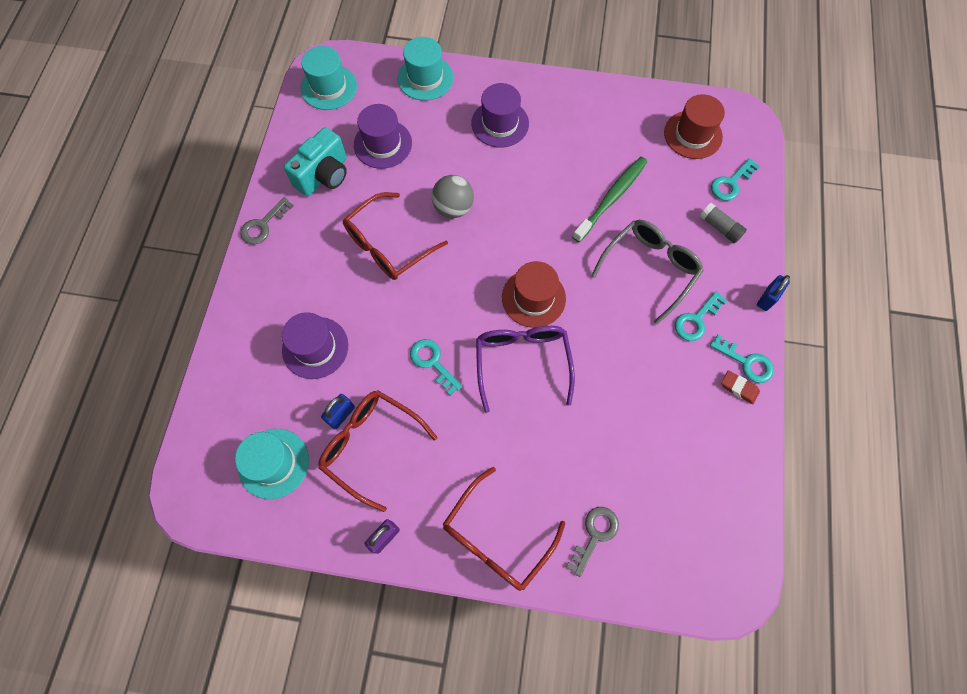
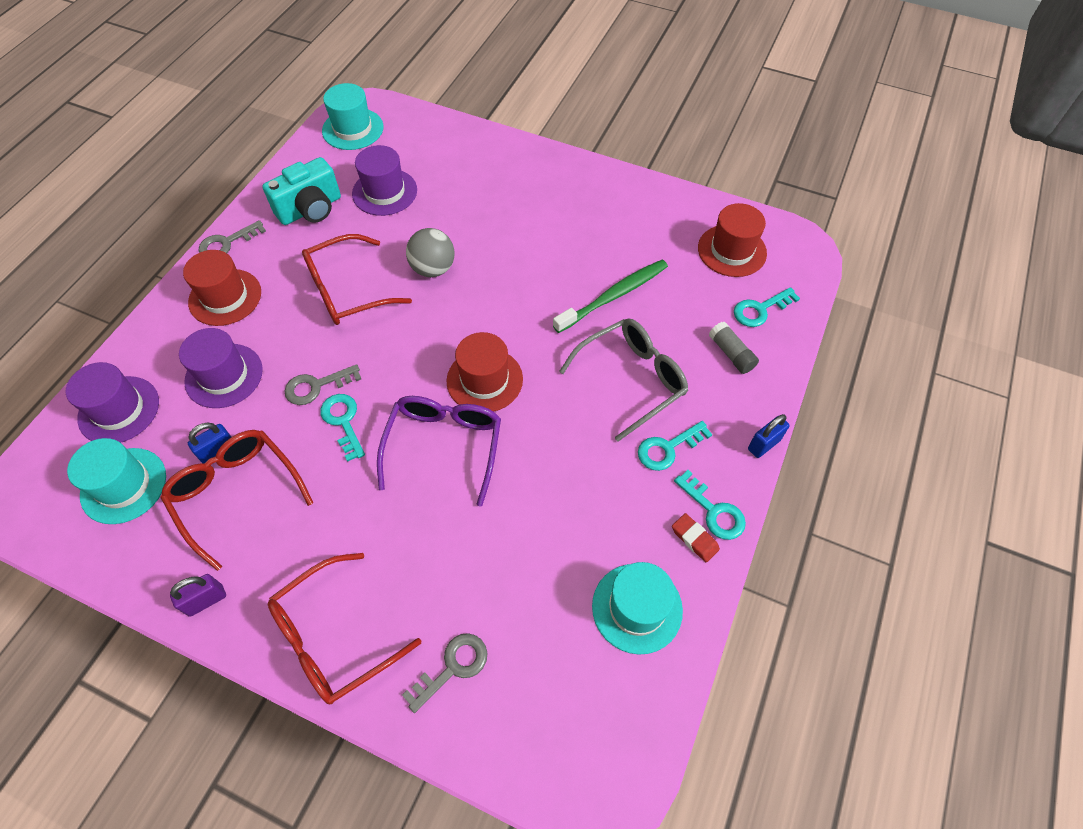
camera: 15 degrees right, 10 degrees down
turquoise hat [397,37,453,101] -> turquoise hat moved to [592,562,683,655]
purple hat [471,83,529,148] -> purple hat moved to [66,362,159,443]
none -> red hat [183,250,261,326]
none -> grey key [284,364,361,405]

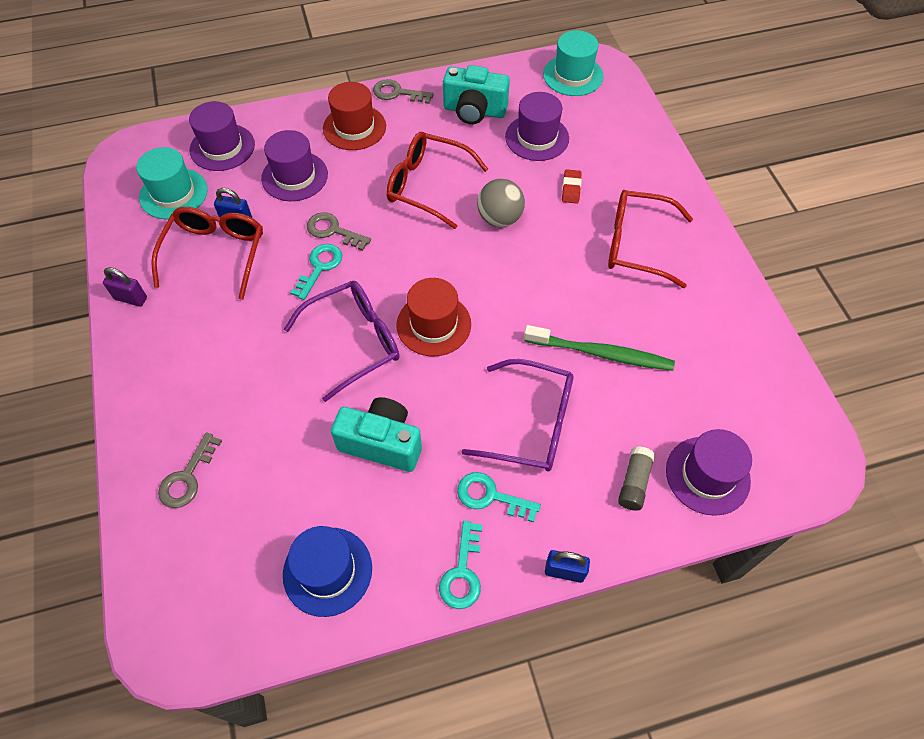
camera: 50 degrees right, 0 degrees up
red glasses [268,553,421,704] -> red glasses moved to [608,190,693,288]
grey key [402,633,488,713] -> grey key turned 105 degrees clockwise [158,433,222,508]
grey glasses [559,318,688,442] -> purple glasses [461,359,574,471]
turquoise hat [592,562,683,655] -> blue hat [283,526,372,617]
red eraser [672,513,720,562] -> red eraser moved to [562,169,582,204]
red hat [698,203,767,277] -> none
turquoise key [734,287,800,327] -> purple hat [666,429,752,516]
none -> turquoise camera [331,397,422,472]

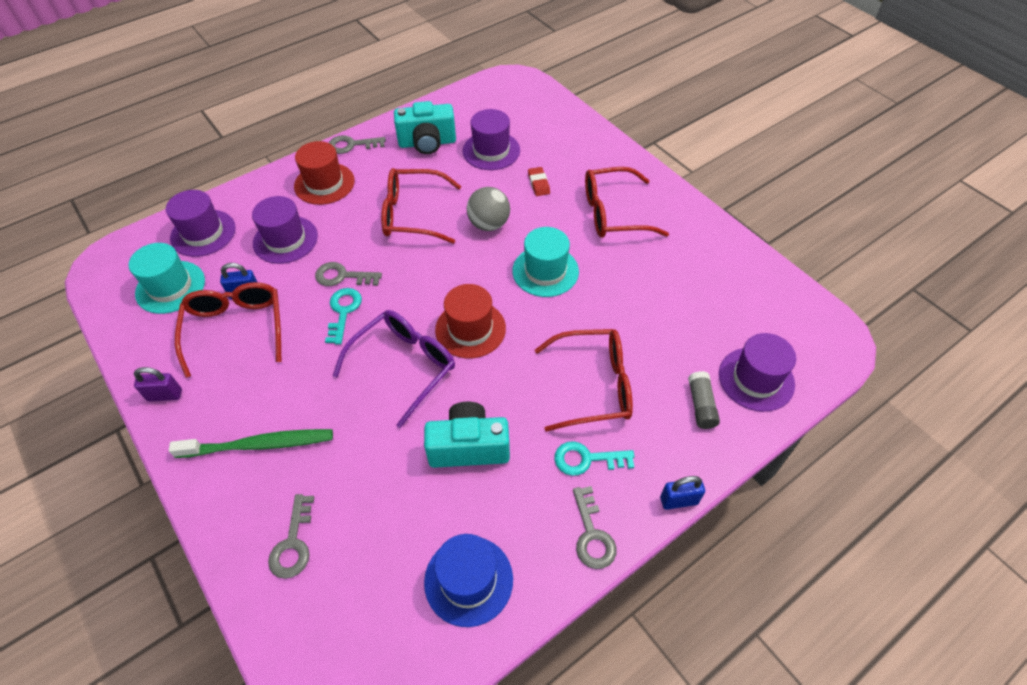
camera: 20 degrees left, 5 degrees down
turquoise key [439,521,482,609] -> grey key [573,486,616,569]
purple glasses [461,359,574,471] -> red glasses [535,329,633,432]
green toothbrush [524,325,675,371] -> green toothbrush moved to [169,429,333,458]
turquoise hat [543,30,604,96] -> turquoise hat moved to [512,227,579,297]

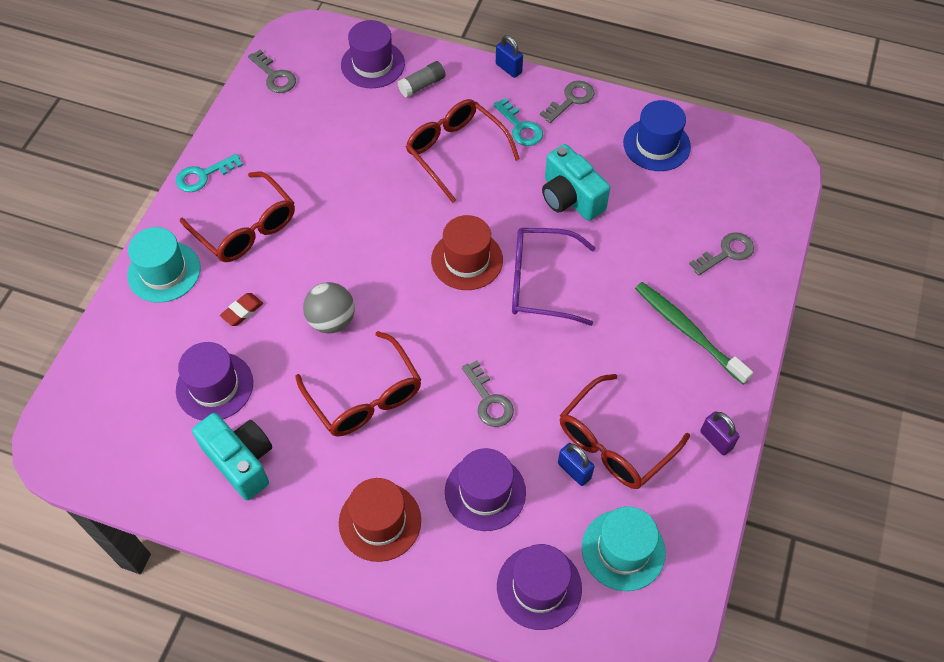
camera: 125 degrees left, 5 degrees up
turquoise key [325,288,362,344] -> turquoise key moved to [176,154,243,192]
grey key [329,135,386,154] -> grey key moved to [248,50,296,93]
turquoise hat [512,227,579,297] -> turquoise hat moved to [127,227,201,303]

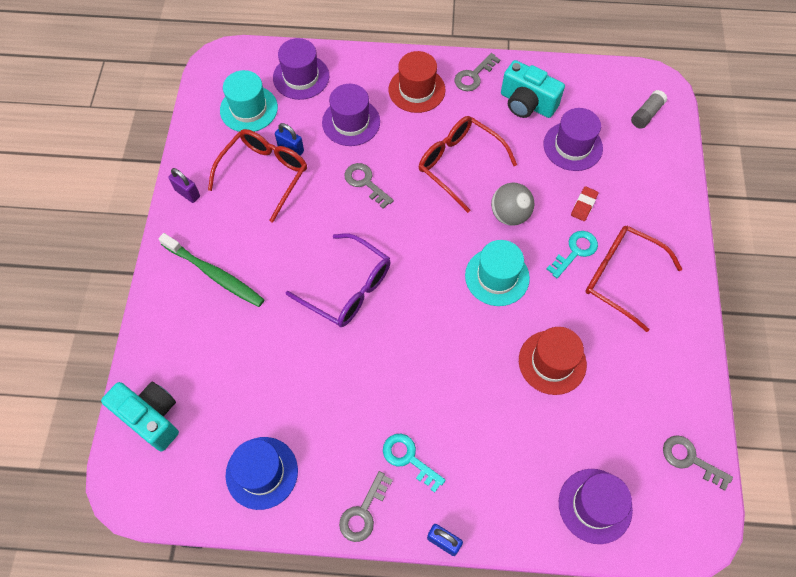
camera: 165 degrees right, 5 degrees up
turquoise hat [127,227,201,303] -> turquoise hat moved to [465,240,530,306]
turquoise key [176,154,243,192] -> turquoise key moved to [547,231,598,278]
grey glue stick [398,61,445,98] -> grey glue stick moved to [631,90,667,129]
red glasses [406,99,520,203] -> none
red hat [431,215,503,290] -> red hat moved to [519,327,587,395]
purple glasses [512,228,595,326] -> purple glasses turned 45 degrees clockwise [286,233,391,327]
turquoise camera [542,144,610,221] -> turquoise camera moved to [101,382,179,451]
grey key [689,232,754,276] -> grey key moved to [454,53,500,91]

